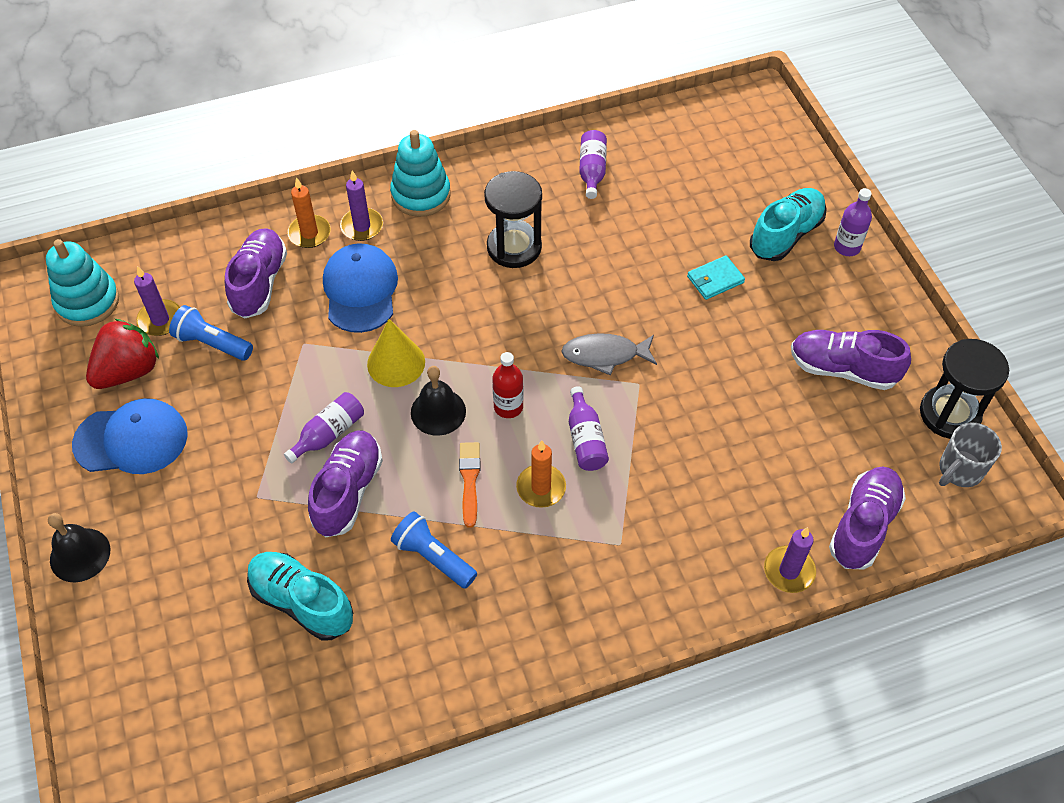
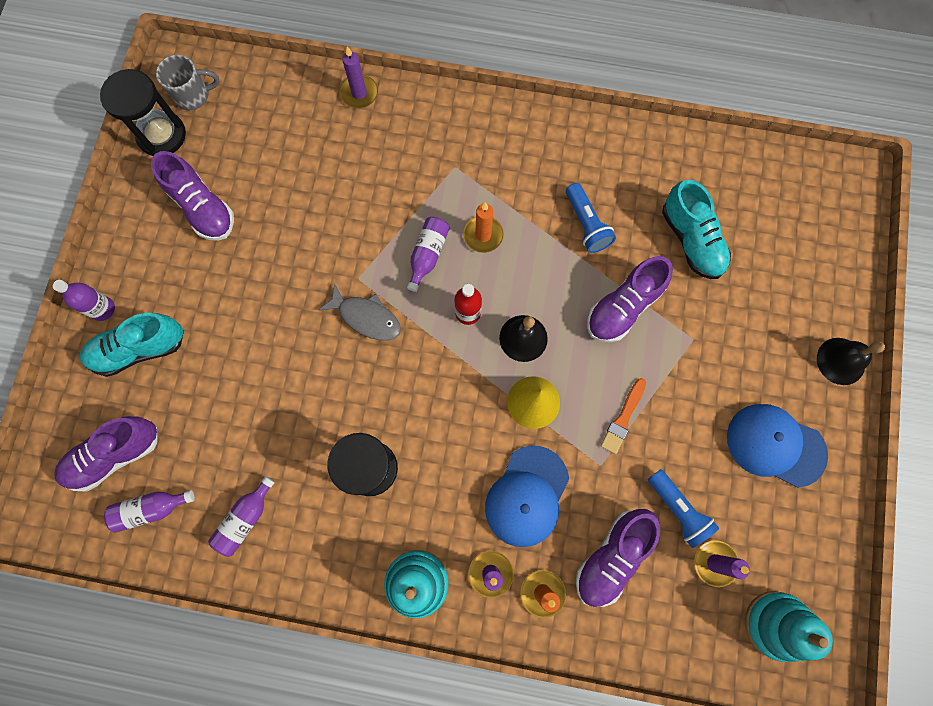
camera: 150 degrees left, 20 degrees up
red strawberry [86,319,159,389] -> none
purple bottle [284,392,364,463] -> purple bottle moved to [104,490,195,533]
orange brush [459,442,480,528] -> orange brush moved to [601,378,646,454]
turquoise wallet [687,255,745,300] -> none
purple shoe [829,467,906,570] -> purple shoe moved to [54,416,157,492]

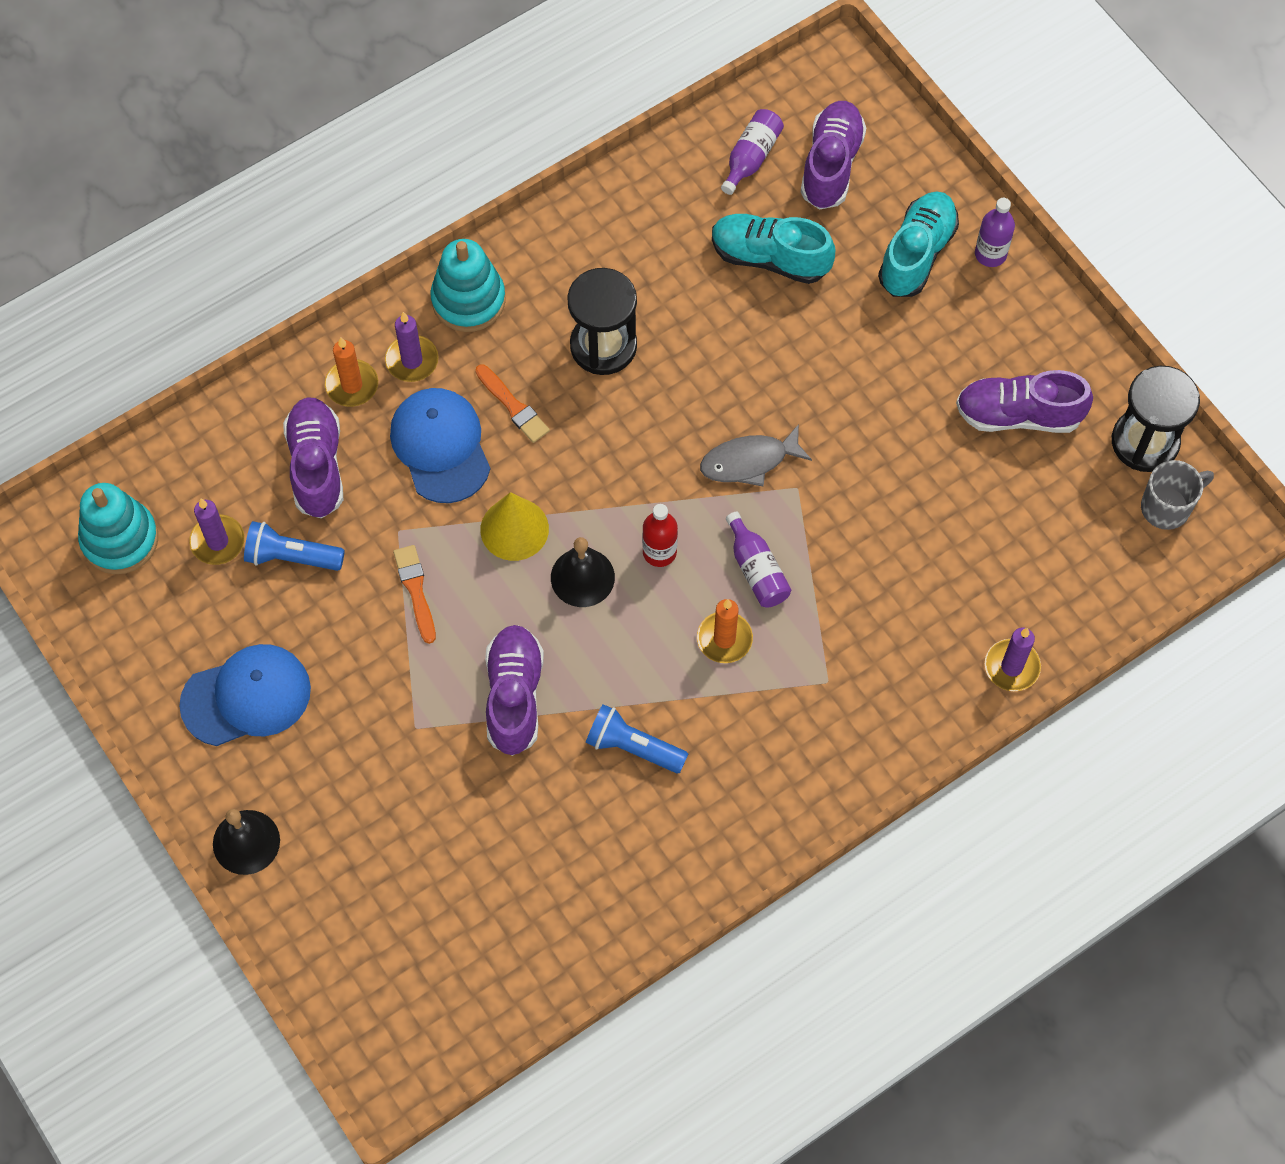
camera: 135 degrees right, 10 degrees down
grey mug [156,55,220,110] -> grey mug turned 150 degrees counterclockwise [1141,460,1214,530]
purple bottle [208,476,275,557] -> none
turquoise shoe [662,180,731,279] -> turquoise shoe moved to [712,214,836,284]
none -> orange brush [475,364,550,443]

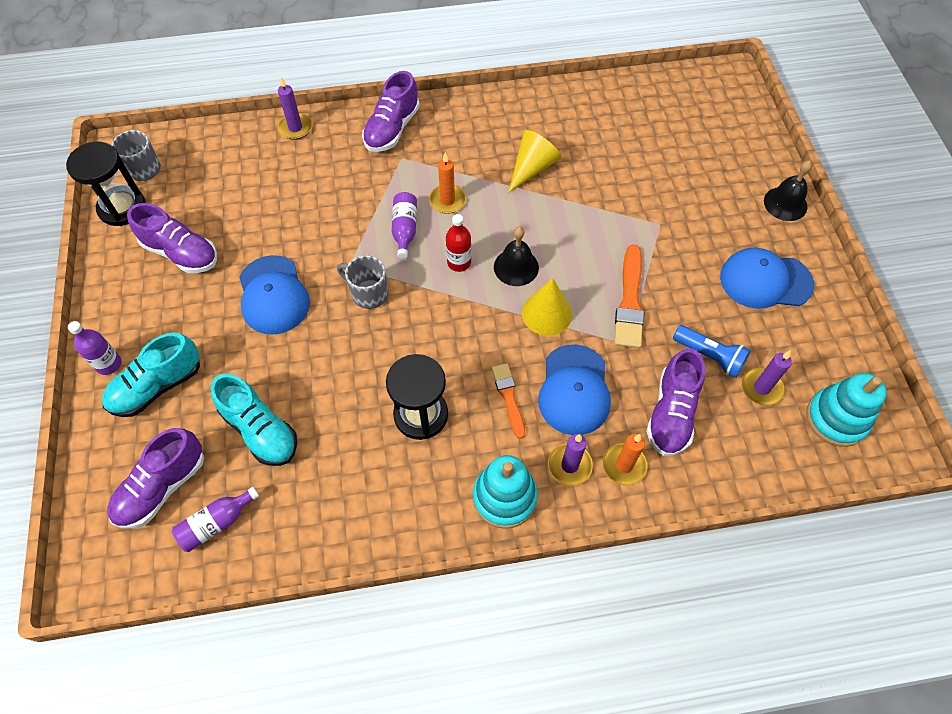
camera: 155 degrees left, 5 degrees down
orange brush [393,545,436,644] -> orange brush [614,244,644,348], size x1.58
purple shoe [485,625,544,756] -> purple shoe moved to [362,71,420,152]
blue flashlight [586,704,688,773] -> yellow cone [509,130,561,192]
grey fish [700,424,812,487] -> grey mug [337,255,388,309]
none -> blue cap [240,255,310,335]

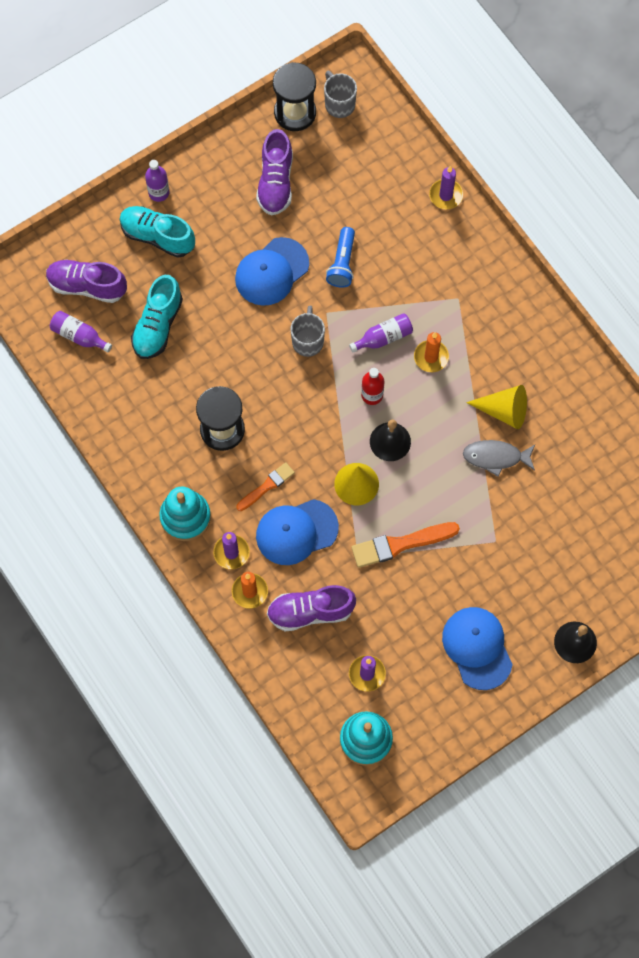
camera: 65 degrees right, 10 degrees up
purple shoe [362,71,420,152] -> none
blue flashlight [673,325,751,378] -> blue flashlight moved to [326,227,355,288]
none -> grey fish [463,440,535,476]

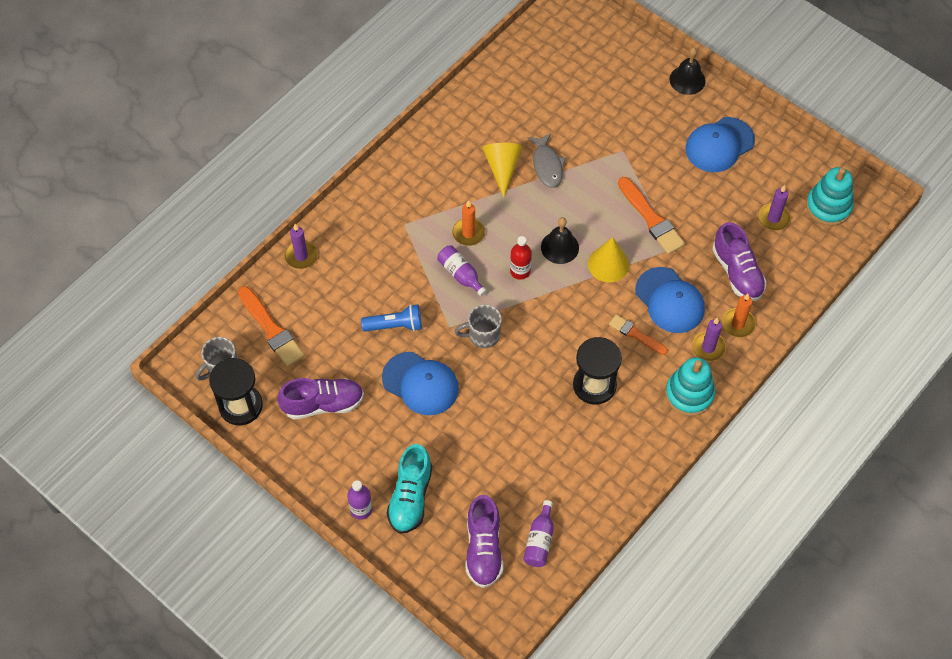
camera: 105 degrees left, 10 degrees down
turquoise shoe [131,275,183,359] -> none
none -> orange brush [238,286,304,367]

